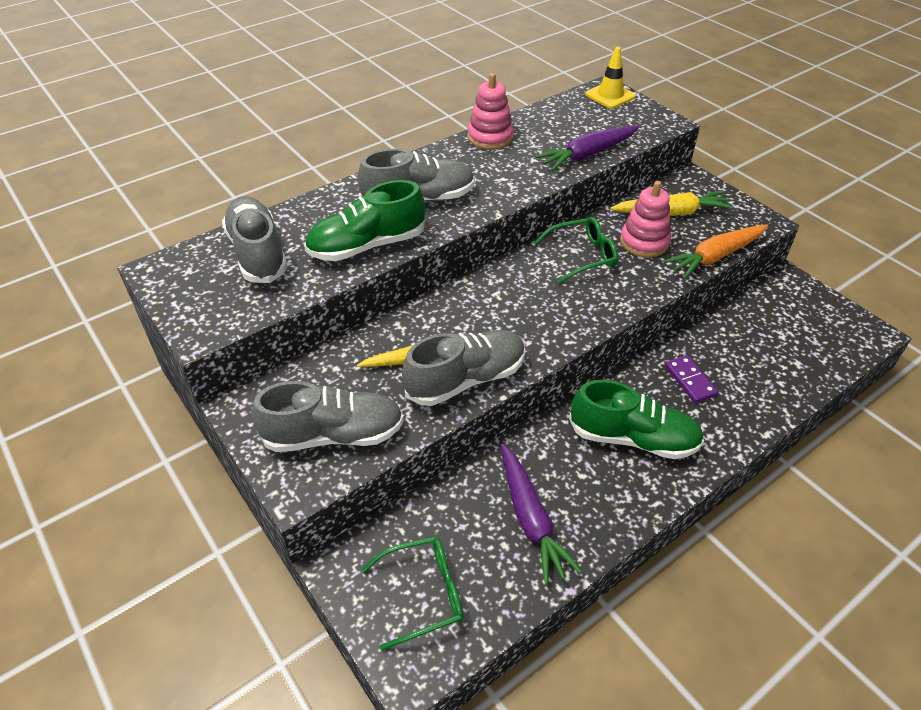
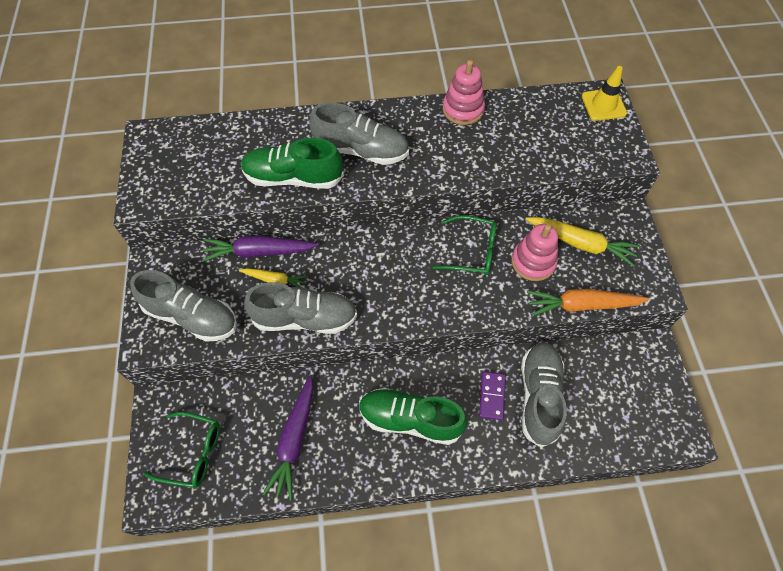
camera: 30 degrees right, 15 degrees up
grey shoe [222,196,288,283] -> grey shoe moved to [521,342,567,448]
purple carrot [535,126,639,171] -> purple carrot moved to [201,236,318,262]
green shoe [569,380,704,459] -> green shoe turned 150 degrees clockwise [359,388,468,445]

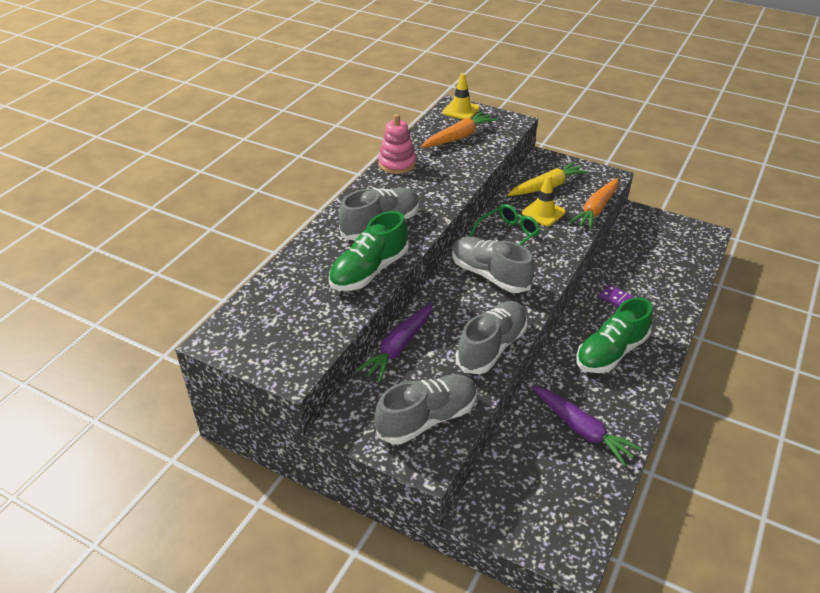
camera: 55 degrees left, 20 degrees down
green glasses [143,412,220,488] -> none
yellow carrot [239,268,308,288] -> none
pink stacking toy [511,224,558,281] -> yellow traffic cone [522,175,566,226]
grey shoe [521,342,567,448] -> grey shoe moved to [452,237,534,293]
none -> orange carrot [421,111,497,148]

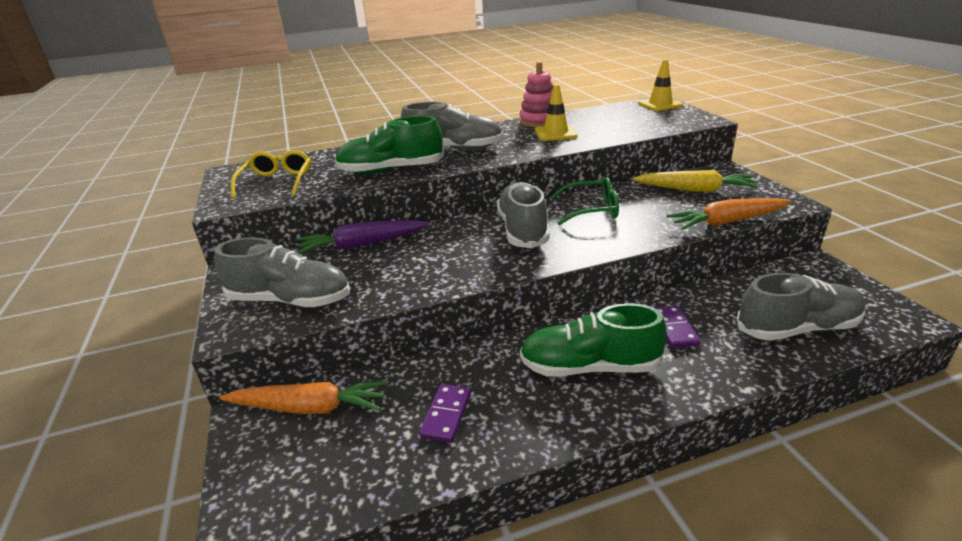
camera: 45 degrees right, 10 degrees down
orange carrot [421,111,497,148] -> orange carrot moved to [219,381,387,414]
grey shoe [456,301,528,374] -> grey shoe moved to [737,273,866,341]
yellow traffic cone [522,175,566,226] -> yellow traffic cone moved to [535,84,578,141]
purple carrot [532,386,641,466] -> purple domino [419,384,471,443]
none -> yellow glasses [231,150,311,199]

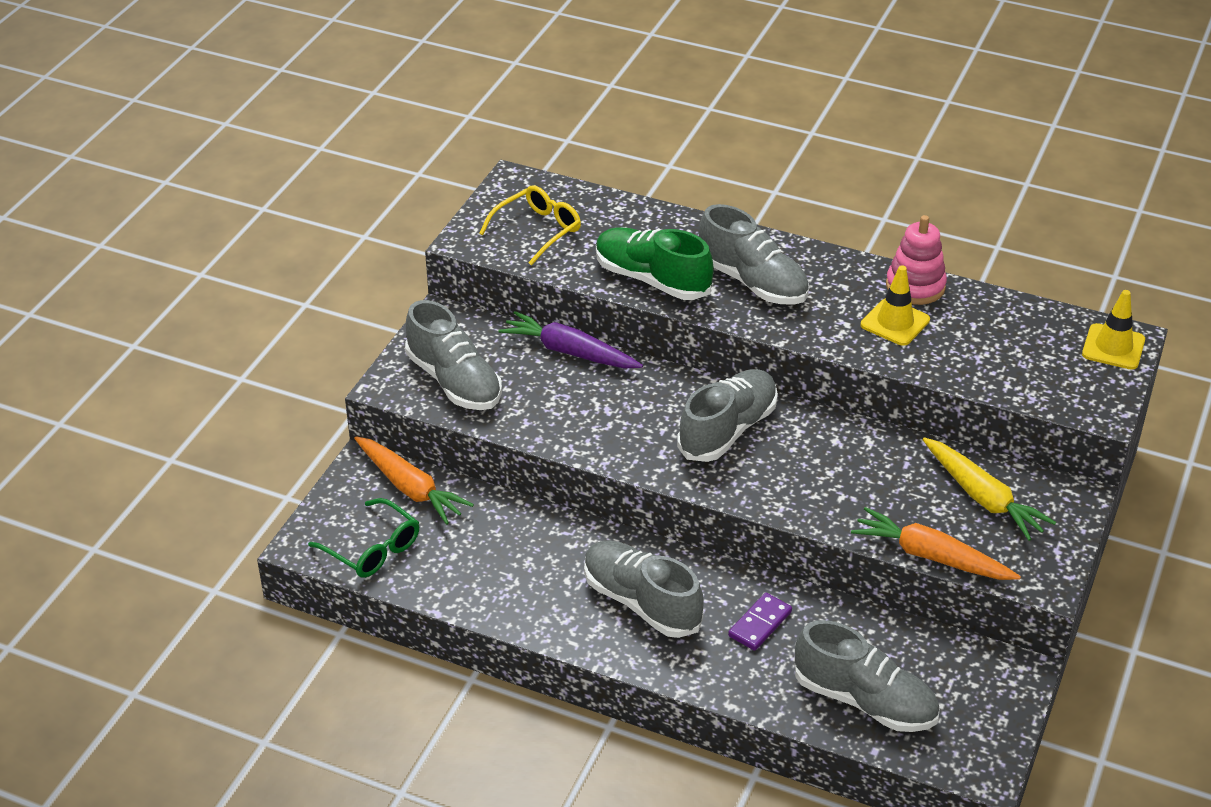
camera: 40 degrees right, 10 degrees up
purple domino [419,384,471,443] -> none
green shoe [520,303,667,377] -> grey shoe [584,540,704,638]
green glasses [551,177,619,225] -> green glasses moved to [308,498,419,578]

